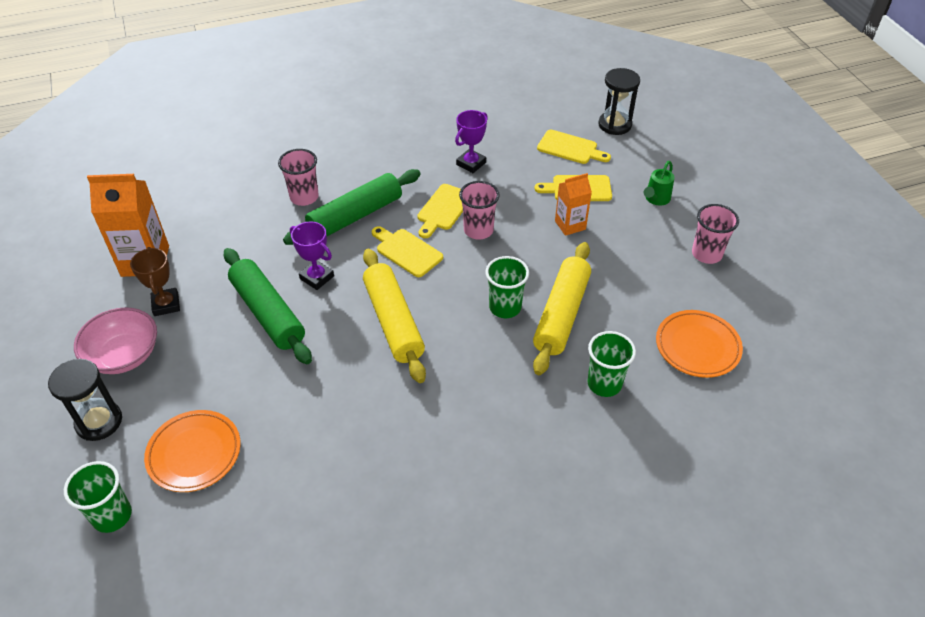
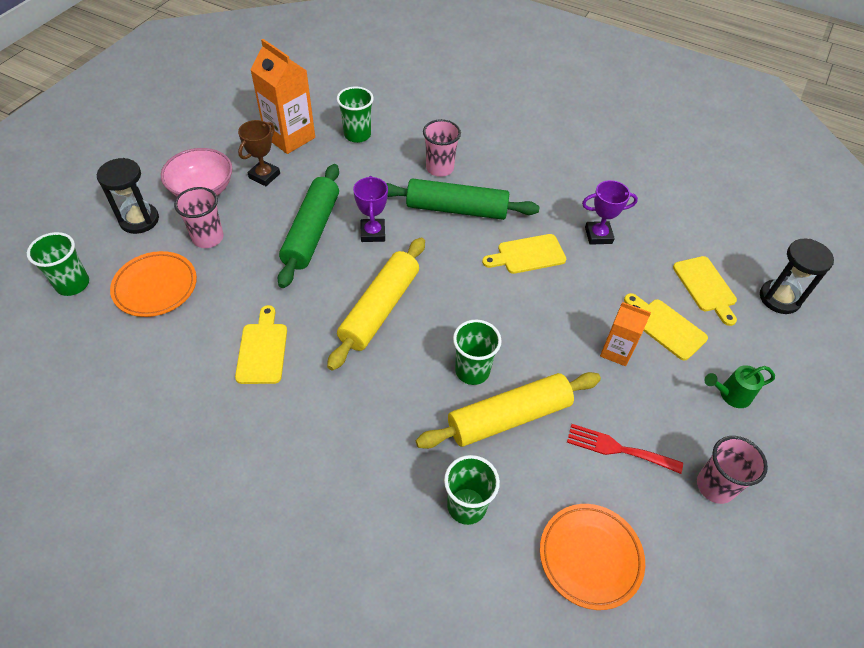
camera: 45 degrees right, 5 degrees up
yellow cutting board [372,226,443,277] -> yellow cutting board moved to [235,305,287,384]
pink cup [459,181,500,240] -> pink cup moved to [174,187,224,248]
none -> green cup [337,87,374,143]
none -> red fork [567,424,683,474]

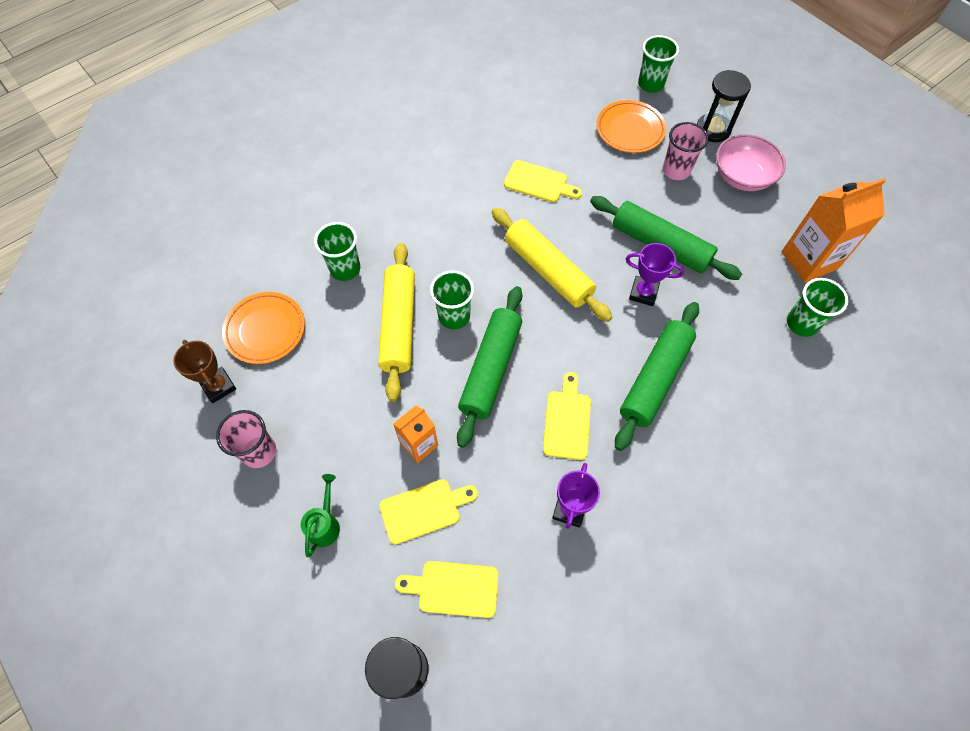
camera: 115 degrees right, 10 degrees up
brown trophy [238,120,280,186] -> brown trophy moved to [173,340,236,403]
pink cup [423,119,461,177] -> none
red fork [567,424,683,474] -> none
none -> green rolling pin [457,286,522,448]

